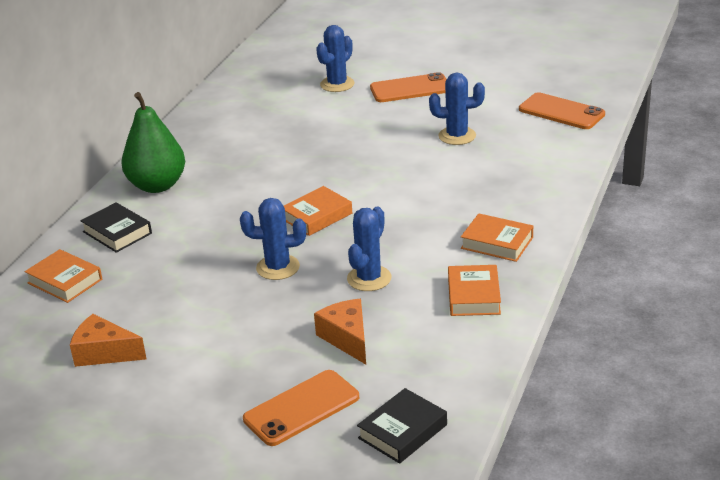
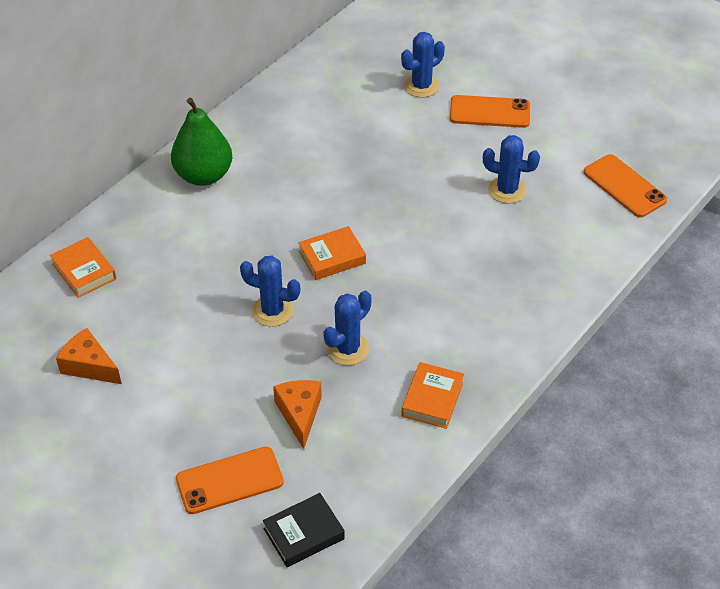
camera: 15 degrees right, 15 degrees up
black book [80,203,152,253] -> none
orange book [461,213,533,262] -> none

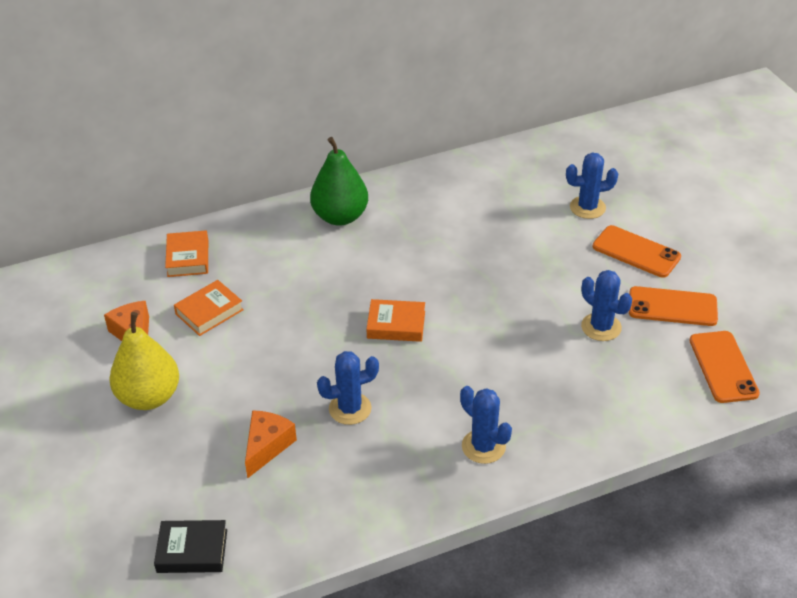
camera: 30 degrees right, 5 degrees down
orange phone [176,447,284,514] -> orange phone moved to [629,286,718,326]
blue cactus [240,256,300,327] -> blue cactus moved to [460,386,512,464]
orange book [401,362,464,429] -> orange book moved to [174,280,244,336]
none -> yellow pear [109,312,179,410]

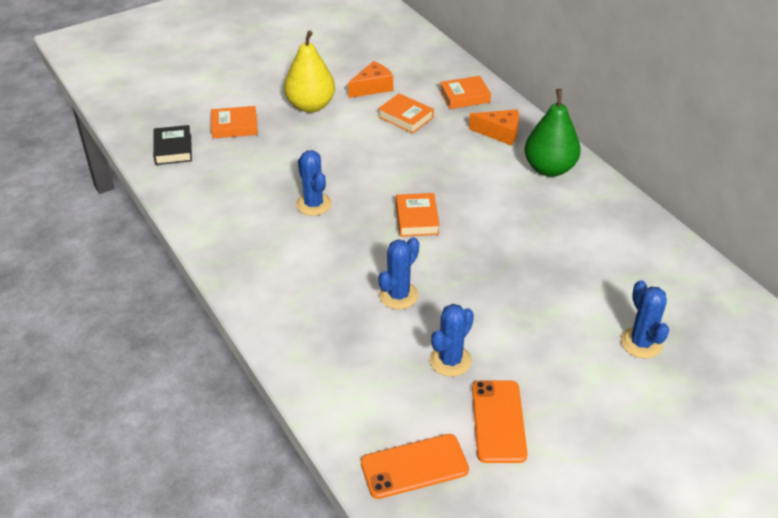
camera: 80 degrees right, 0 degrees up
orange cheese [245,410,297,478] -> orange cheese moved to [469,110,519,145]
blue cactus [460,386,512,464] -> blue cactus moved to [379,237,419,309]
orange phone [592,225,681,278] -> none
none -> orange book [211,106,258,138]

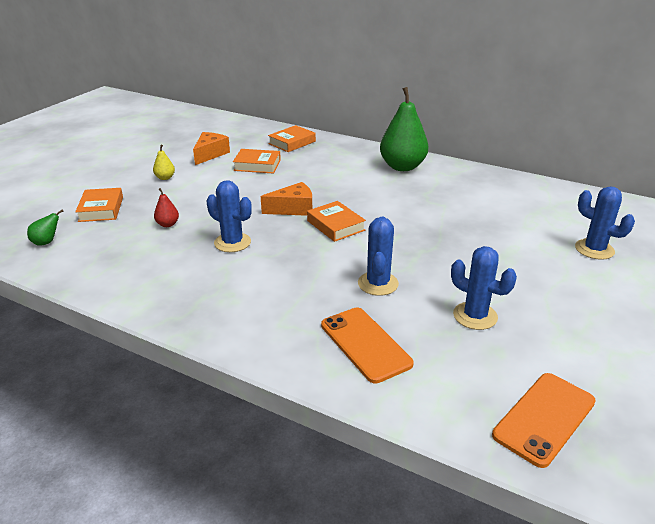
camera: 30 degrees left, 10 degrees down
black book [153,125,192,165] -> green pear [27,209,64,246]
orange book [211,106,258,138] -> orange book turned 60 degrees counterclockwise [75,188,123,222]
yellow pear [284,31,335,113] -> yellow pear [153,145,175,180], size x0.43
blue cactus [430,304,474,377] -> blue cactus turned 60 degrees counterclockwise [451,246,517,330]
orange cheese [469,110,519,145] -> orange cheese moved to [261,182,312,216]
orange phone [472,380,528,463] -> orange phone moved to [321,307,414,384]
none -> red pear [154,188,179,227]

